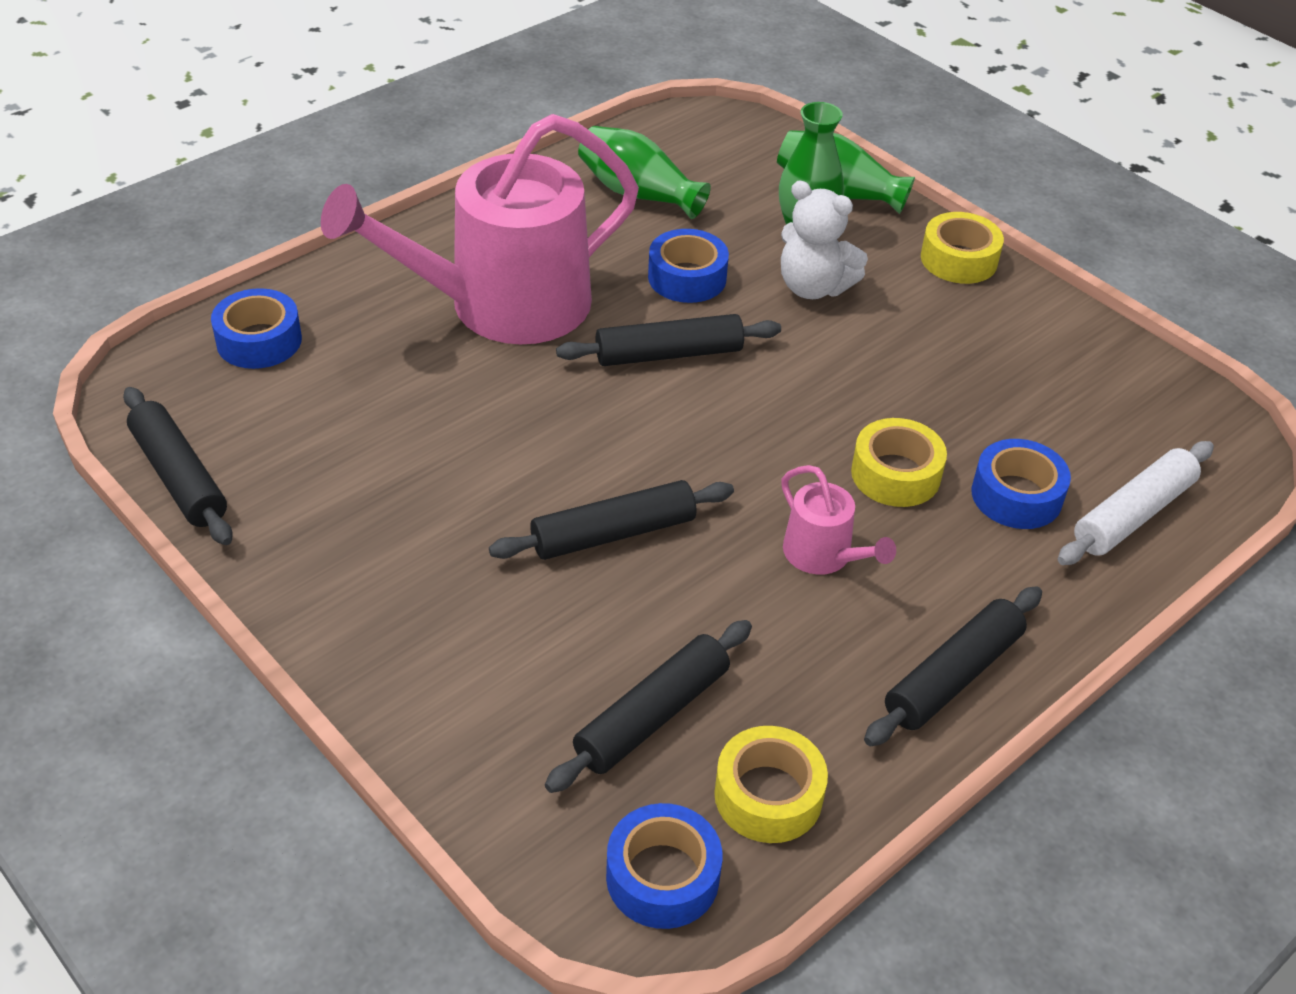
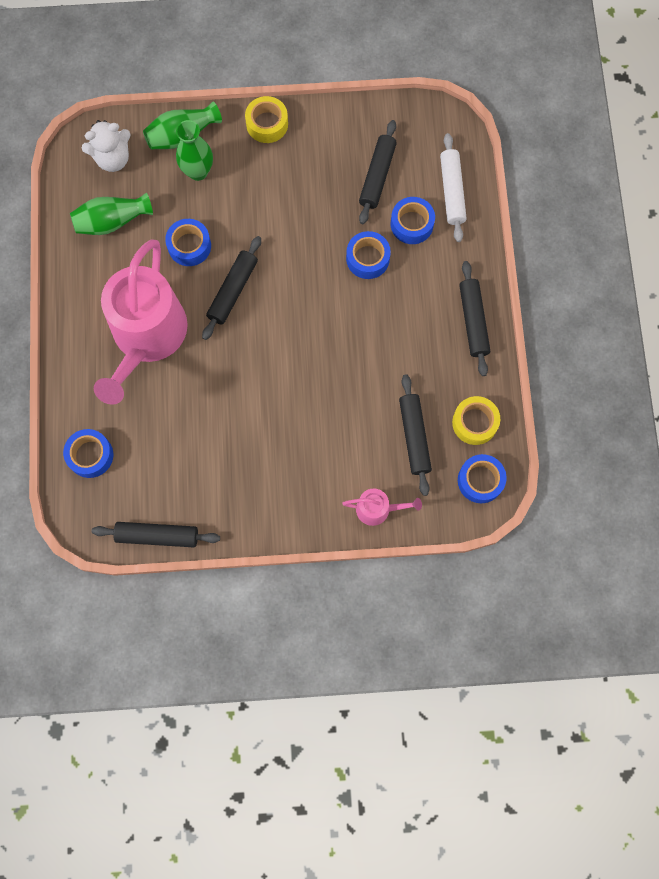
camera: 50 degrees left, 30 degrees up
black rolling pin [489,480,734,560] -> black rolling pin moved to [359,120,397,224]
white teddy bear [781,181,868,299] -> white teddy bear moved to [82,120,131,172]
pink watering can [781,465,896,575] -> pink watering can moved to [342,488,422,526]
yellow tape [851,418,947,507] -> blue tape [346,231,391,279]

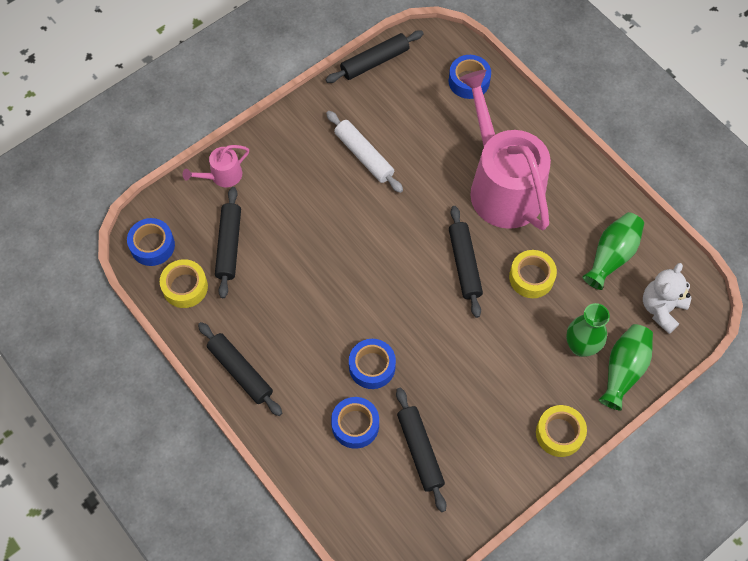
camera: 145 degrees right, 10 degrees down
blue tape [165,219,211,266] -> yellow tape [509,250,557,298]
black rolling pin [399,374,432,496] -> black rolling pin turned 45 degrees clockwise [215,187,241,298]
white rolling pin [440,133,467,242] -> white rolling pin moved to [326,111,403,193]

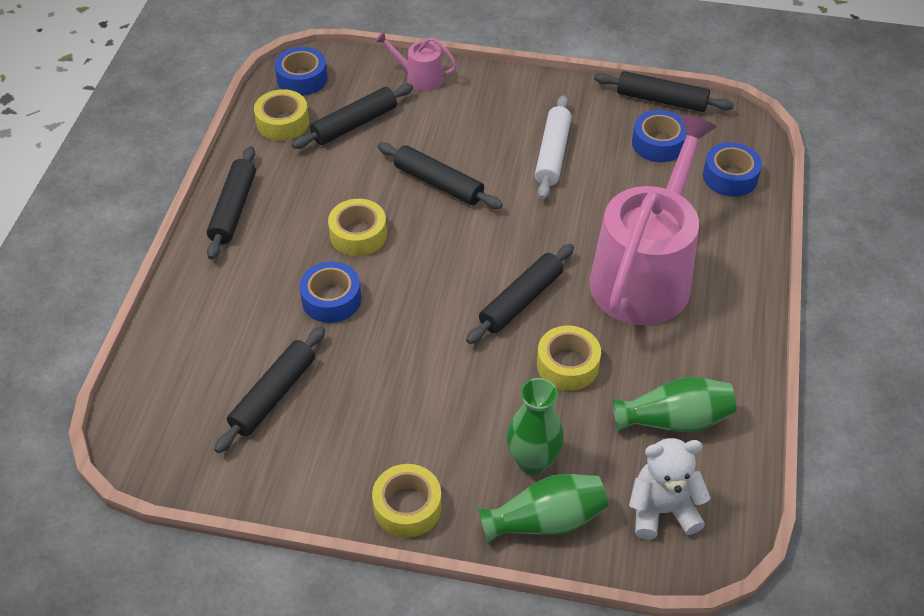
camera: 50 degrees right, 15 degrees down
blue tape [331,397,379,449] -> blue tape moved to [632,110,687,162]
none -> yellow tape [328,199,387,256]
none -> black rolling pin [377,142,503,209]

